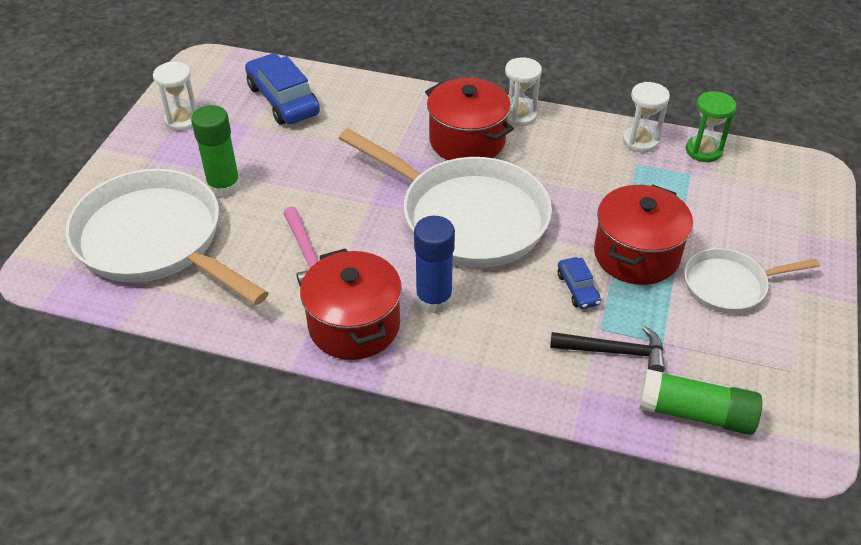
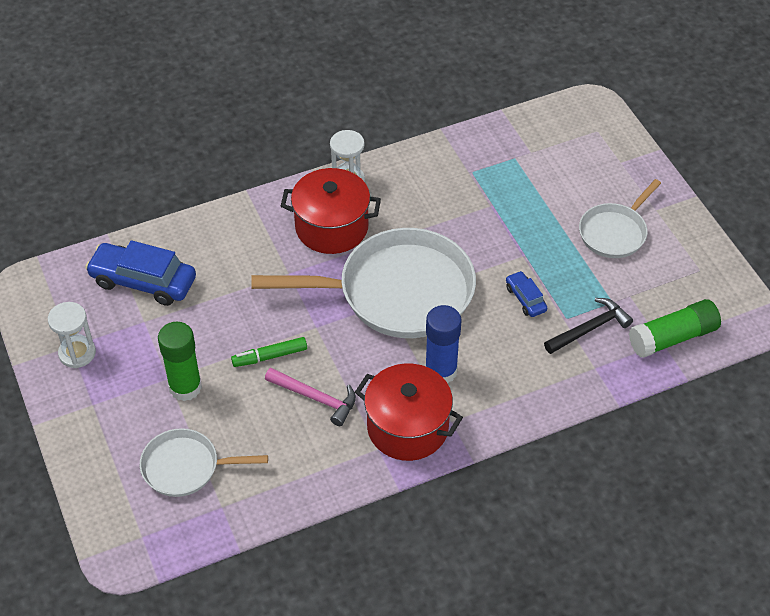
camera: 40 degrees left, 5 degrees up
white pan [66,169,269,305] -> white pan [140,428,268,497], size x0.53
blue car [558,257,601,309] -> blue car turned 150 degrees counterclockwise [506,271,547,317]
red pot [594,184,693,285] -> none
white hourglass [623,82,670,152] -> none
green hourglass [686,91,736,162] -> none
none -> green marker [231,337,307,367]

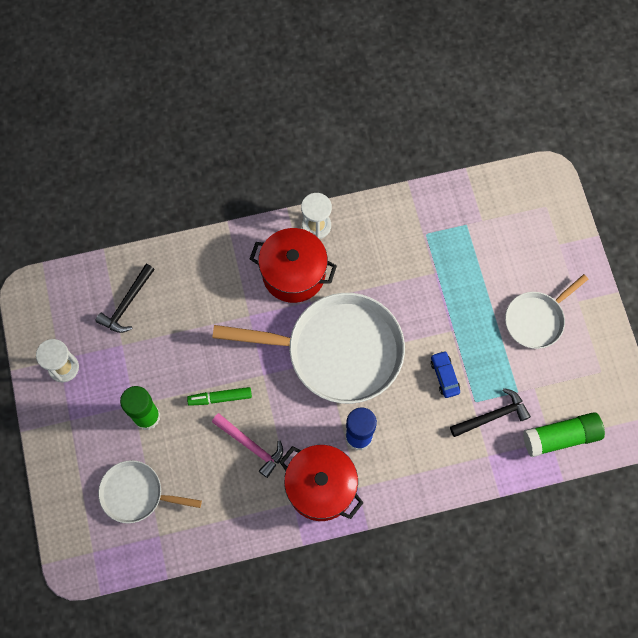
camera: 10 degrees right, 20 degrees up
blue car [85,240,196,306] -> black hammer [95,264,155,333]

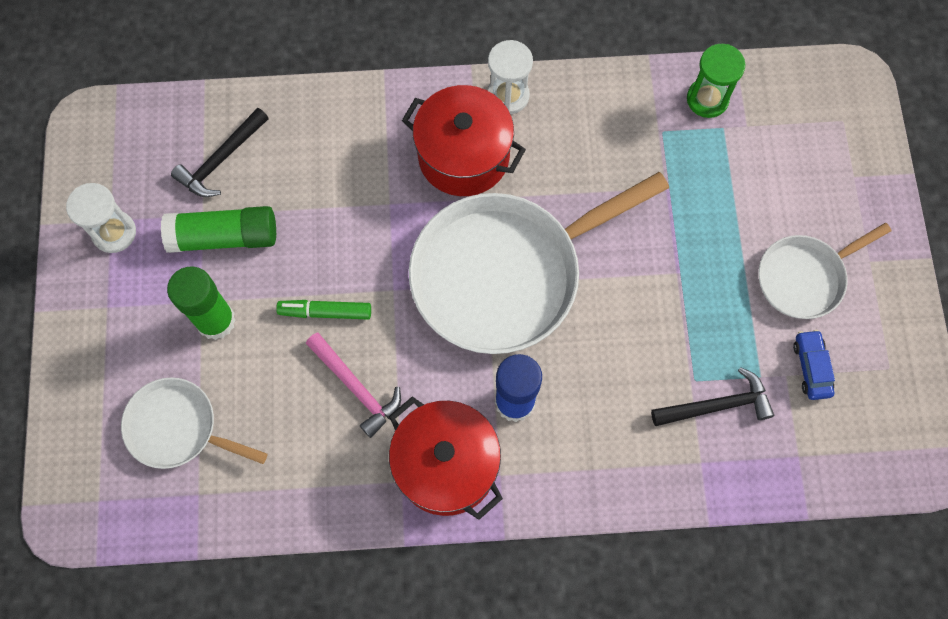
camera: 10 degrees right, 0 degrees up
white pan [212,293,405,404] -> white pan turned 135 degrees clockwise [409,172,669,354]
blue car [431,351,460,398] -> blue car moved to [793,330,835,400]
green glue stick [523,412,605,457] -> green glue stick moved to [161,206,276,253]
none -> green hourglass [687,44,746,118]

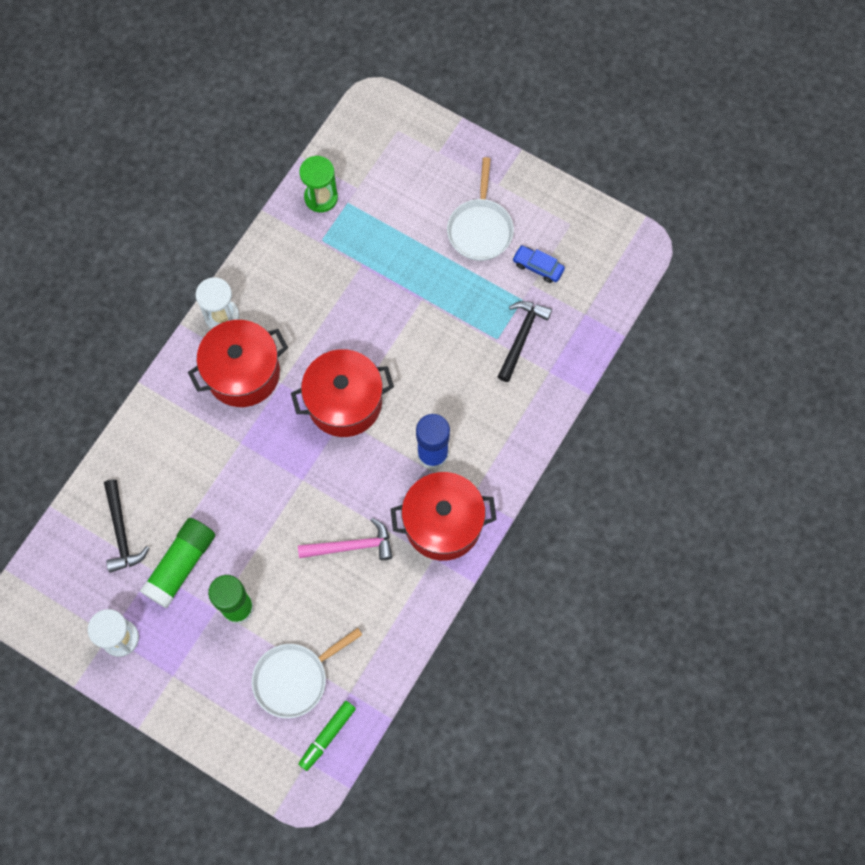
camera: 55 degrees left, 0 degrees up
green marker [276,300,371,320] -> green marker moved to [298,701,356,771]
white pan [409,172,669,354] -> red pot [291,349,394,437]

